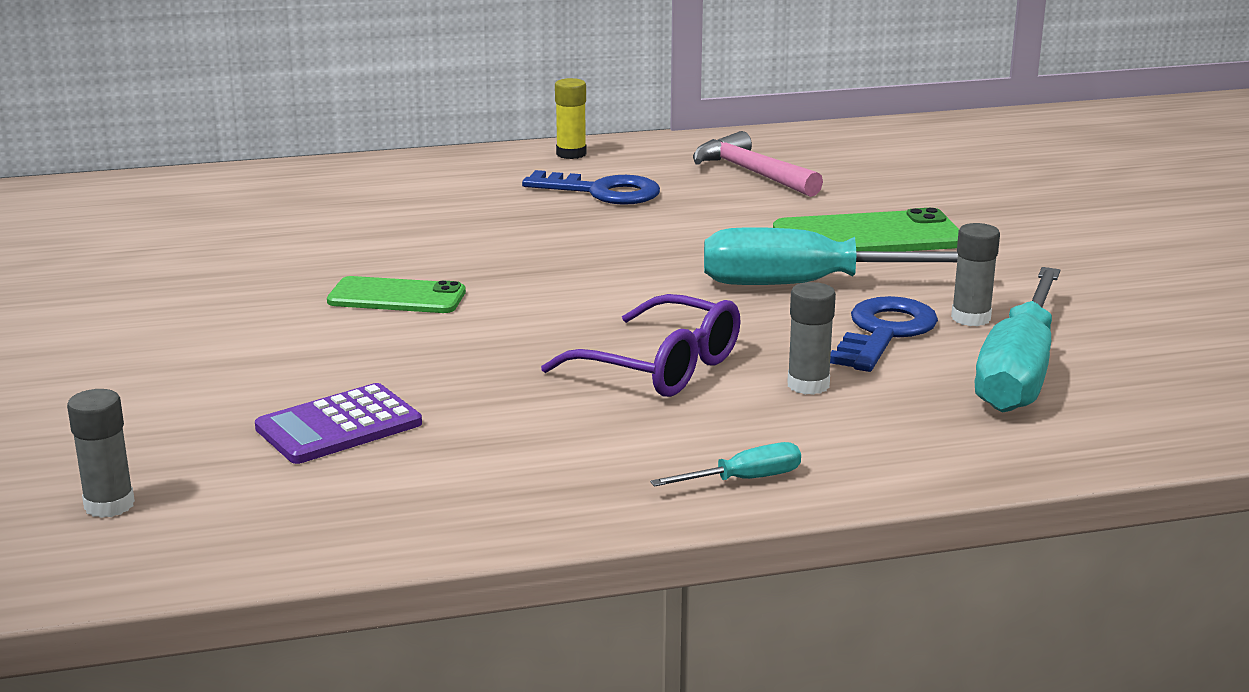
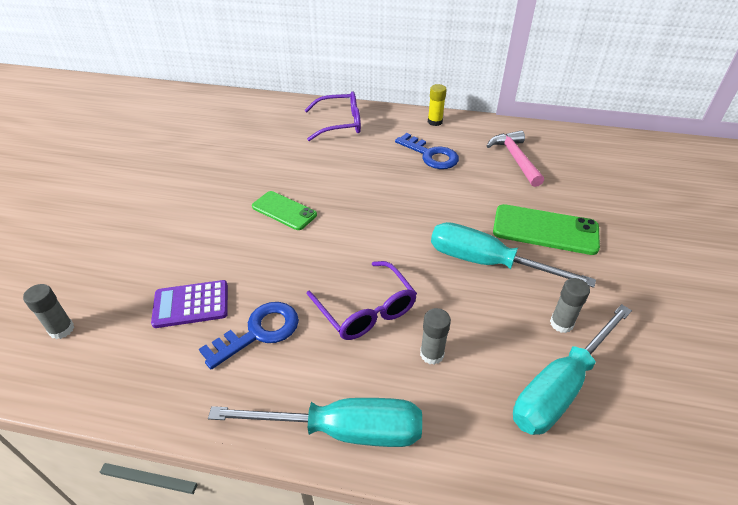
camera: 25 degrees right, 20 degrees up
turquoise screwdriver [650,442,801,487] -> turquoise screwdriver [208,398,422,447], size x2.29
blue key [830,296,938,372] -> blue key moved to [199,302,299,370]
none -> purple glasses [305,91,361,141]

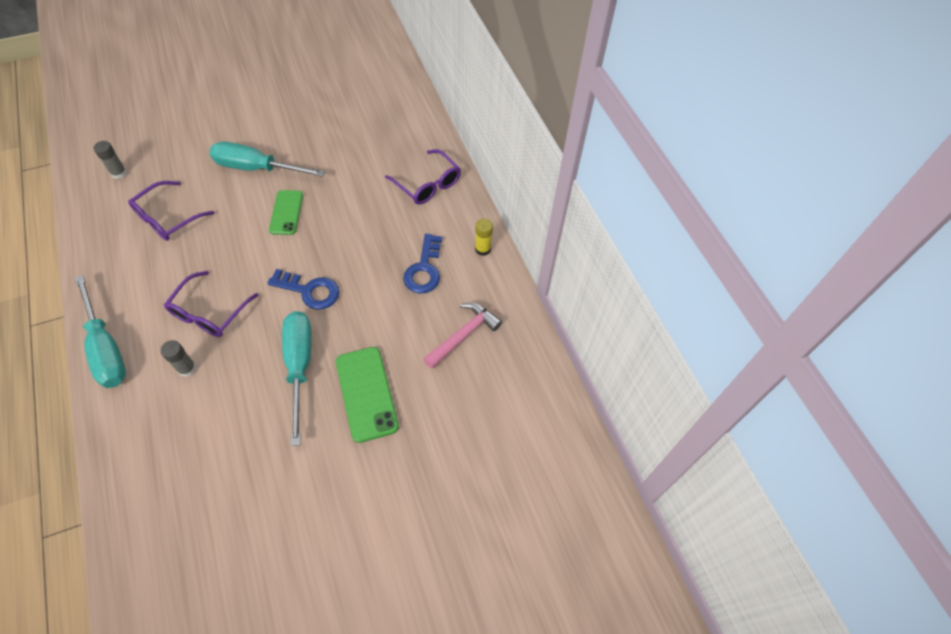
camera: 55 degrees right, 15 degrees up
purple calculator [151,280,228,328] -> purple glasses [128,181,214,241]
blue key [199,302,299,370] -> blue key moved to [268,269,339,310]
turquoise screwdriver [513,304,632,435] -> turquoise screwdriver moved to [209,141,325,177]
grey glue stick [550,278,590,333] -> none

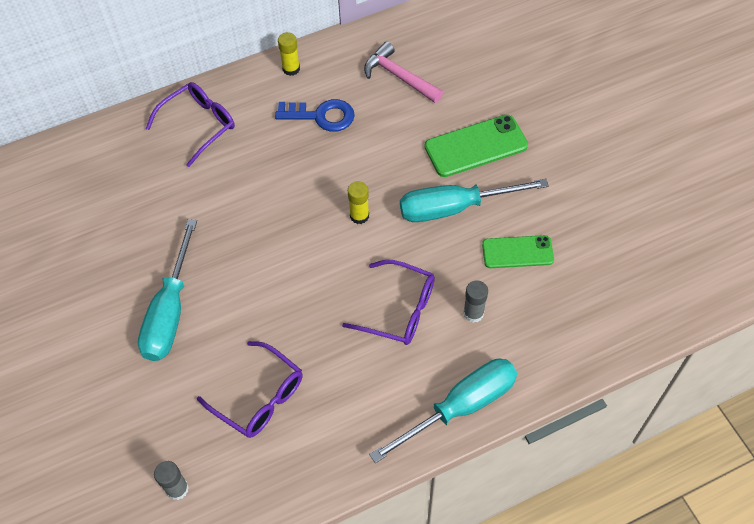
camera: 90 degrees left, 0 degrees up
blue key [268,269,339,310] -> yellow glue stick [348,181,369,224]
green phone [269,190,303,235] -> green phone moved to [482,235,554,268]

